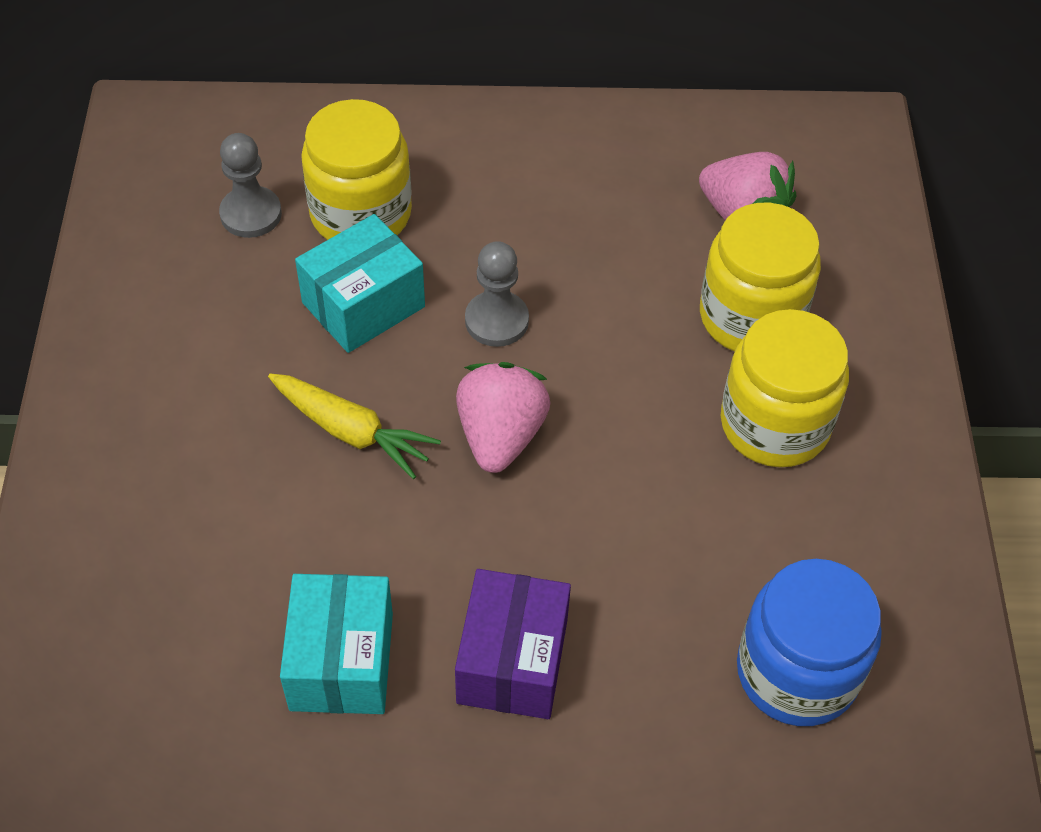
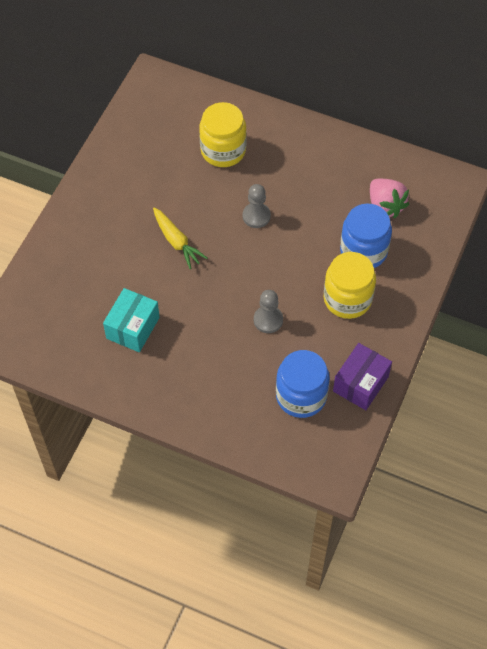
camera: 25 degrees right, 5 degrees up
grey pawn [219,133,282,238] -> grey pawn moved to [254,290,283,333]
turquoise box [295,214,425,353] -> none
purple box [455,569,571,719] -> purple box moved to [333,343,392,410]
pink strawberry [456,362,550,473] -> none
yellow jar [700,203,821,352] -> blue jar [340,203,392,268]

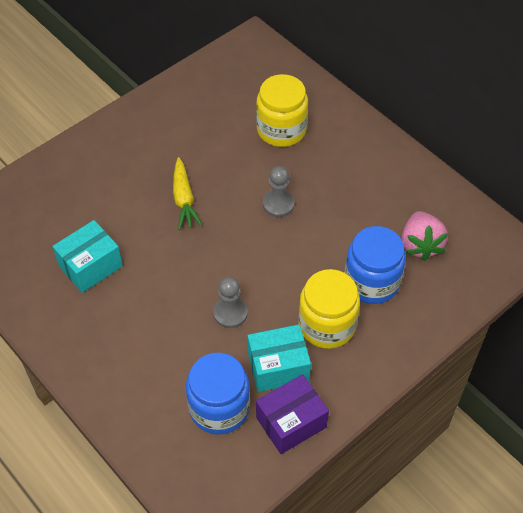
camera: 25 degrees right, 5 degrees down
none -> turquoise box [248,324,311,392]

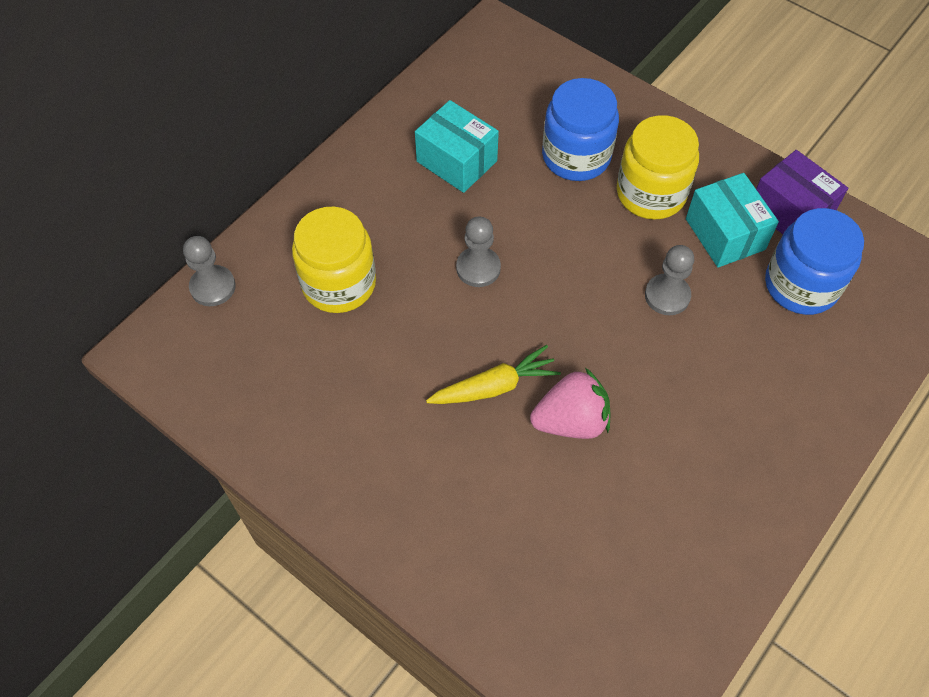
camera: 100 degrees left, 5 degrees up
turquoise box [52,220,123,293] -> turquoise box moved to [415,100,499,193]
pink strawberry [402,211,448,261] -> pink strawberry moved to [530,368,611,439]
none -> grey pawn [183,236,236,306]

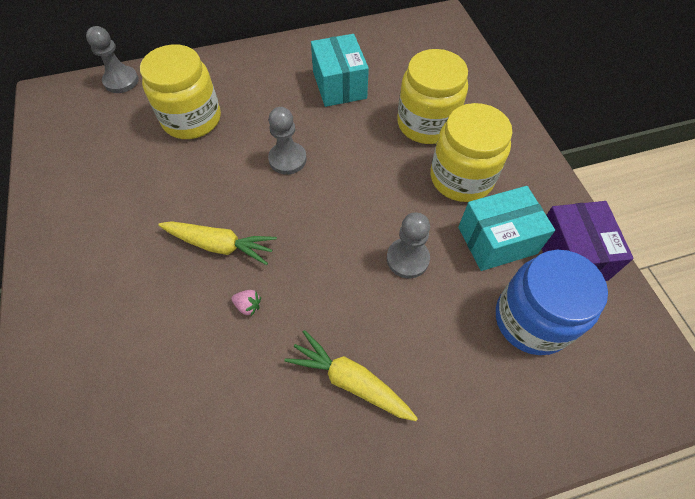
camera: 35 degrees right, 0 degrees up
pink strawberry [530,368,611,439] -> pink strawberry [232,290,261,316], size x0.40
blue jar [542,78,619,181] -> yellow jar [397,49,468,144]
turquoise box [686,173,779,268] -> turquoise box turned 60 degrees clockwise [458,186,555,271]
none -> yellow carrot [285,330,418,421]

